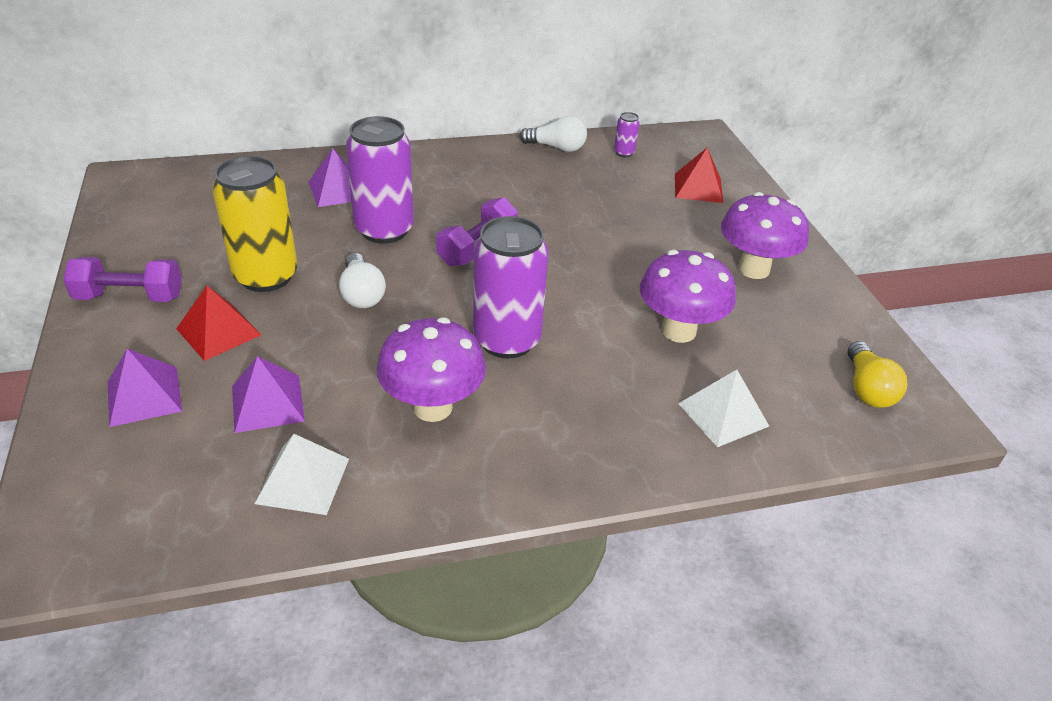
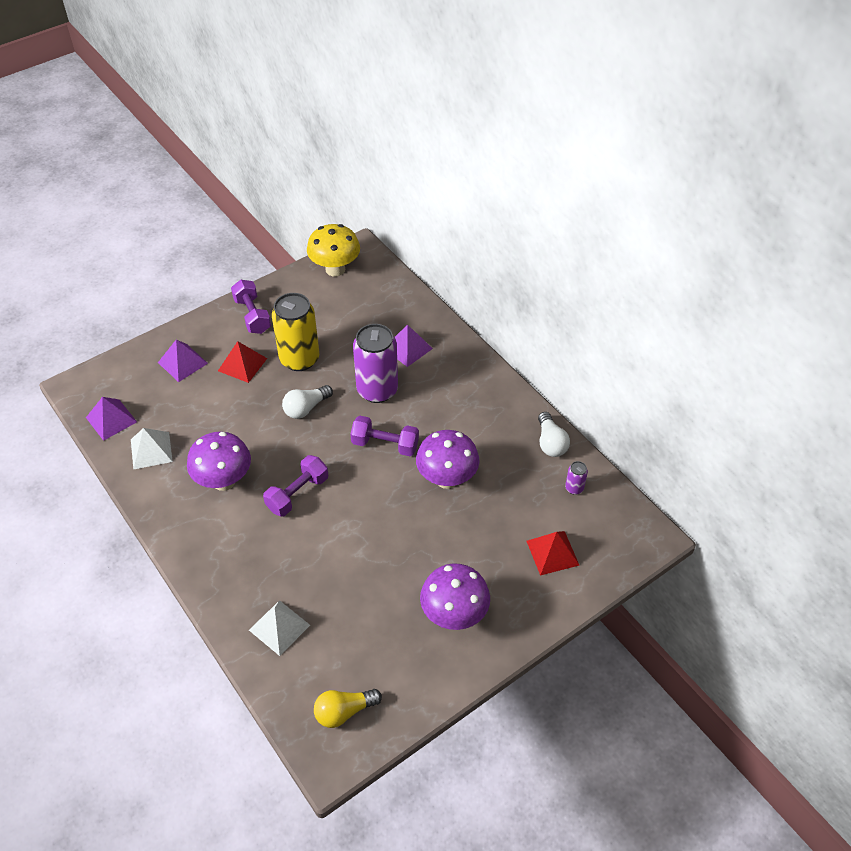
camera: 70 degrees right, 10 degrees up
purple pyramid [232,356,305,433] -> purple pyramid moved to [86,397,137,441]
purple can [473,216,548,358] -> purple dumbbell [263,455,328,516]
purple mushroom [640,250,736,343] -> purple mushroom moved to [416,430,480,489]
none -> yellow mushroom [307,224,360,277]

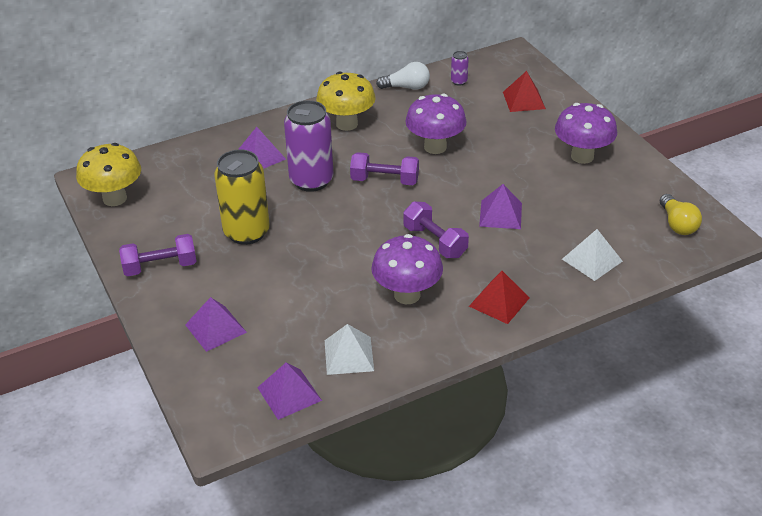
camera: 80 degrees left, 10 degrees down
red pyramid [218,341,267,383] -> red pyramid moved to [469,271,530,324]
white light bulb [282,385,333,419] -> none
purple dumbbell [350,416,419,456] -> purple dumbbell turned 75 degrees clockwise [350,152,419,185]
none -> yellow mushroom [316,71,376,131]
none -> purple pyramid [479,184,522,229]

